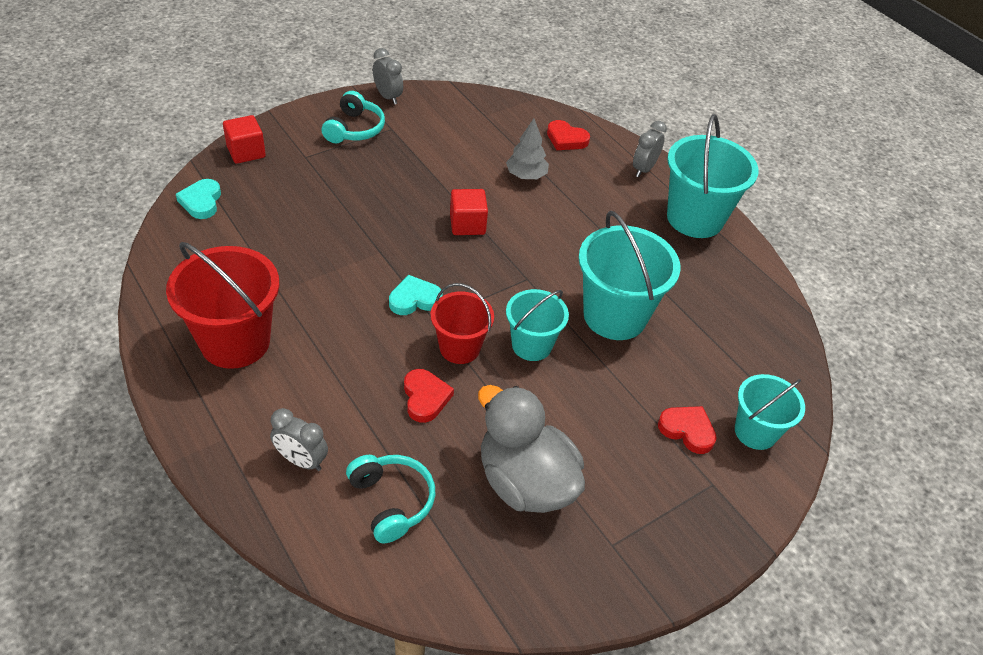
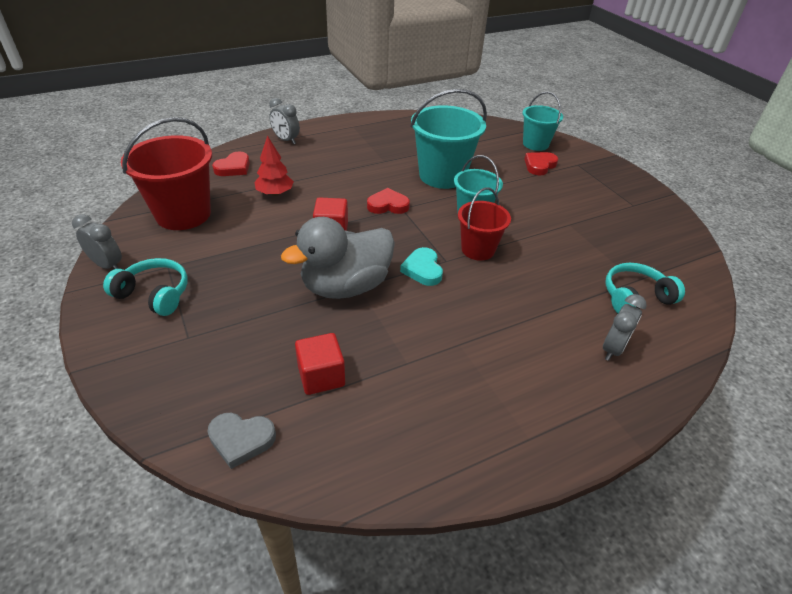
camera: 80 degrees left, 5 degrees down
red bucket [166,242,279,369] -> red bucket moved to [121,117,212,230]
turquoise heart [176,179,221,219] -> grey heart [207,413,276,469]
red cube [223,115,266,164] -> red cube moved to [295,333,345,395]
grey clock [373,48,403,105] -> grey clock turned 60 degrees clockwise [72,214,122,269]
red heart [404,369,454,423] -> red heart moved to [367,188,410,214]
grey duck [478,385,585,513] -> grey duck moved to [281,217,395,299]
grey tree [506,119,549,179] -> red tree [254,136,294,196]
turquoise bucket [667,114,758,238] -> none

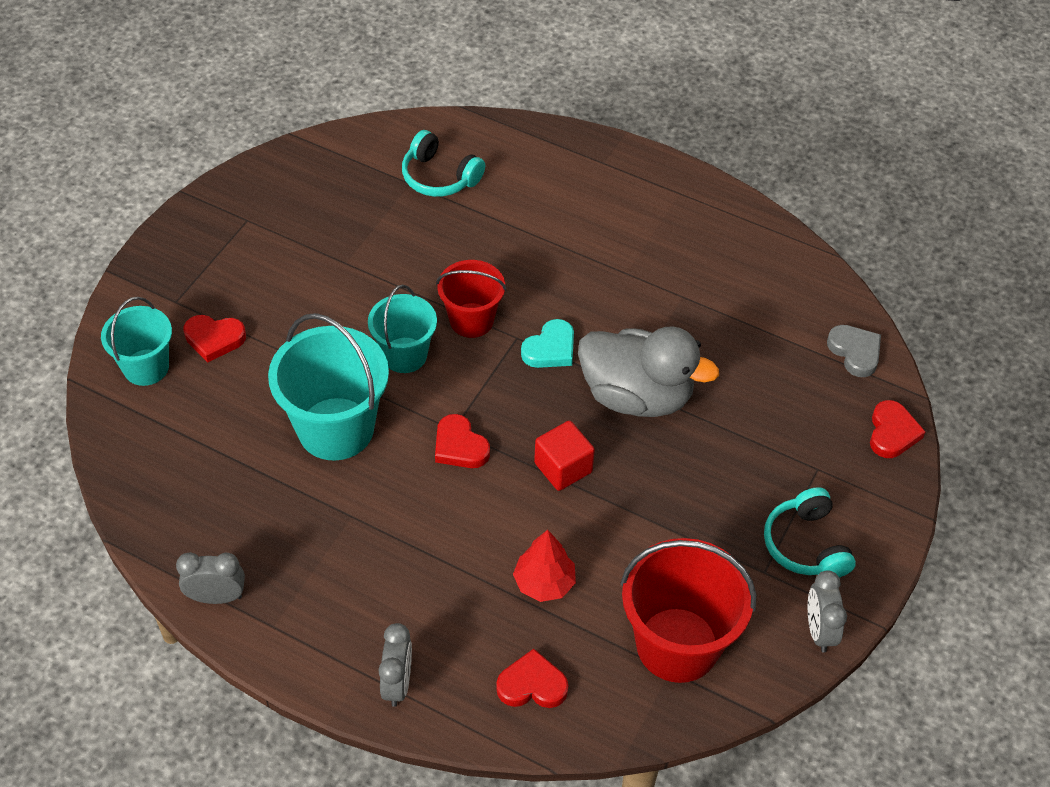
camera: 125 degrees left, 10 degrees up
red cube [295,333,345,395] -> none
grey clock [603,294,647,361] -> grey clock moved to [176,552,245,604]
none -> red heart [870,400,926,458]

